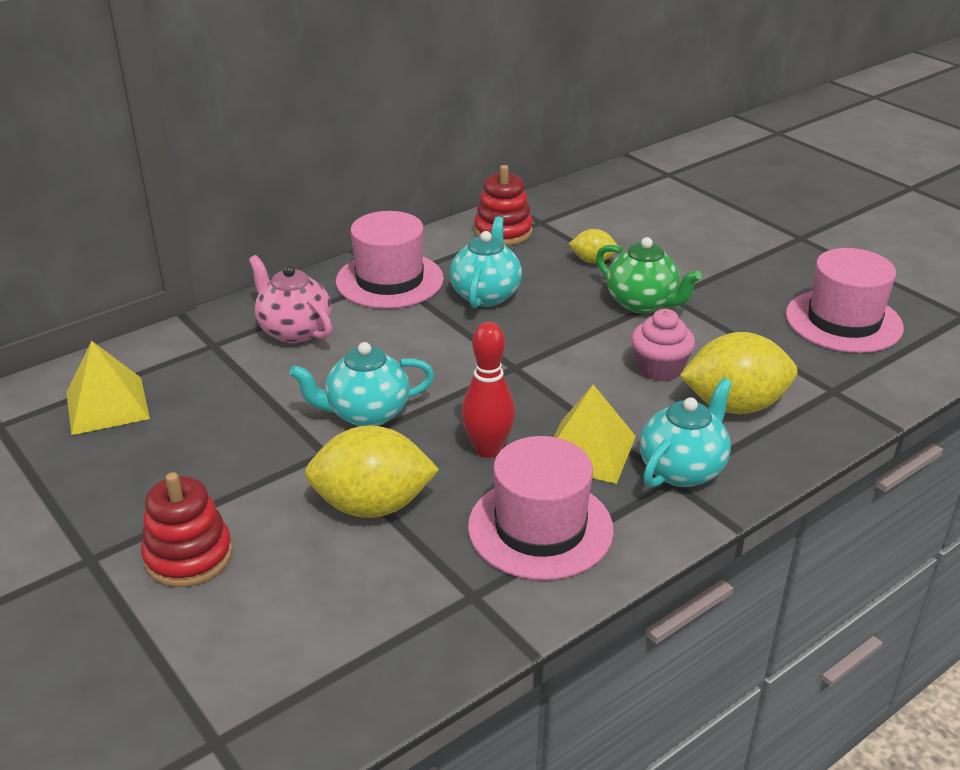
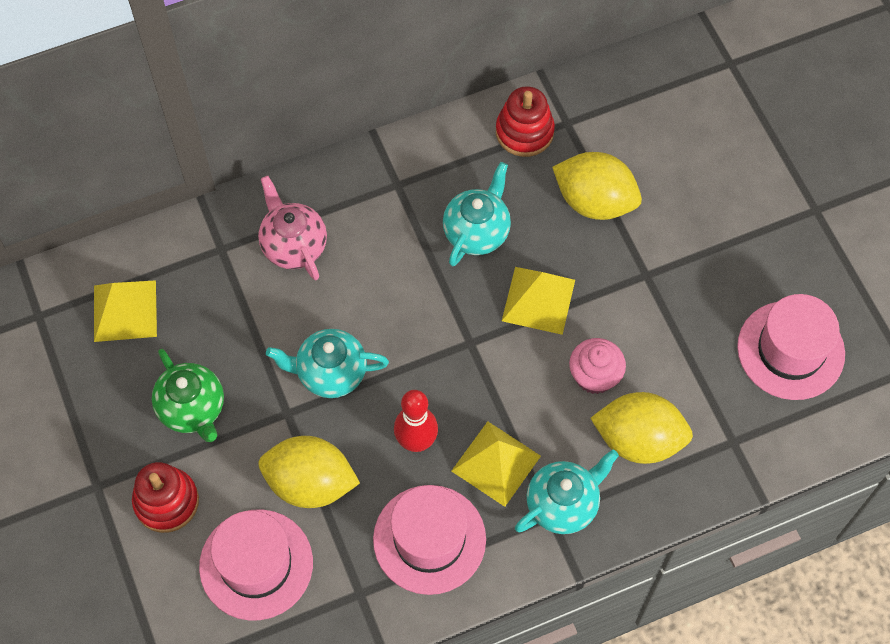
camera: 15 degrees right, 30 degrees up
pink hat [336,211,444,309] -> pink hat moved to [199,509,313,621]
yellow lemon [569,229,618,263] -> yellow lemon [552,152,642,220], size x1.96
green teapot [596,237,702,313] -> green teapot moved to [152,349,224,442]
none -> yellow pyramid [502,267,575,335]

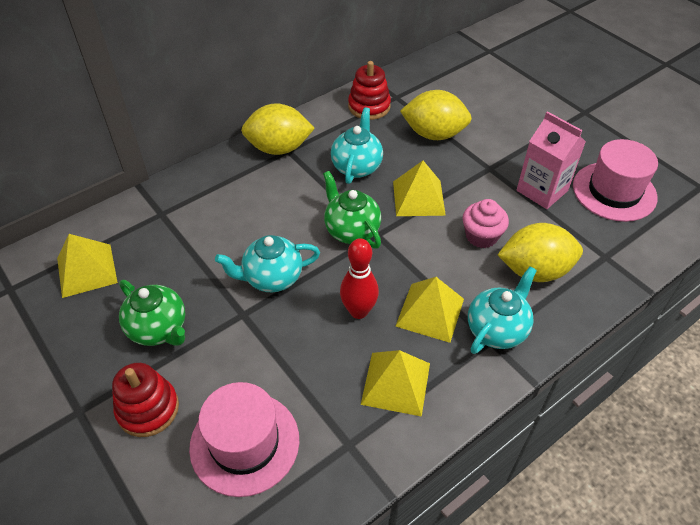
camera: 15 degrees left, 15 degrees down
pink teapot [258,176,327,280] -> none
yellow lemon [259,436,360,508] -> yellow lemon moved to [241,103,315,155]
pink hat [373,485,486,595] -> yellow pyramid [361,350,430,417]
none -> green teapot [323,171,381,248]
none -> pink carton [517,111,586,209]

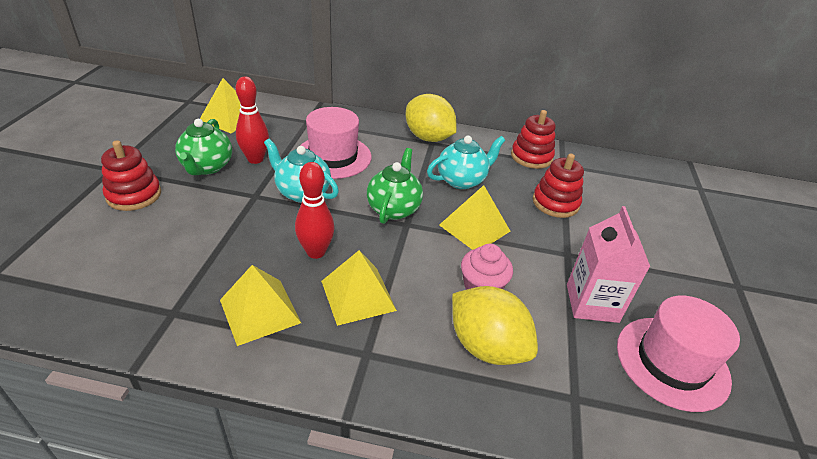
camera: 45 degrees right, 10 degrees down
pink hat [189,382,299,497] -> pink hat moved to [300,107,372,179]
yellow lemon [400,90,472,140] -> red stacking toy [532,153,584,218]
turquoise teapot [468,266,537,354] -> none
none -> red bowling pin [236,77,269,164]

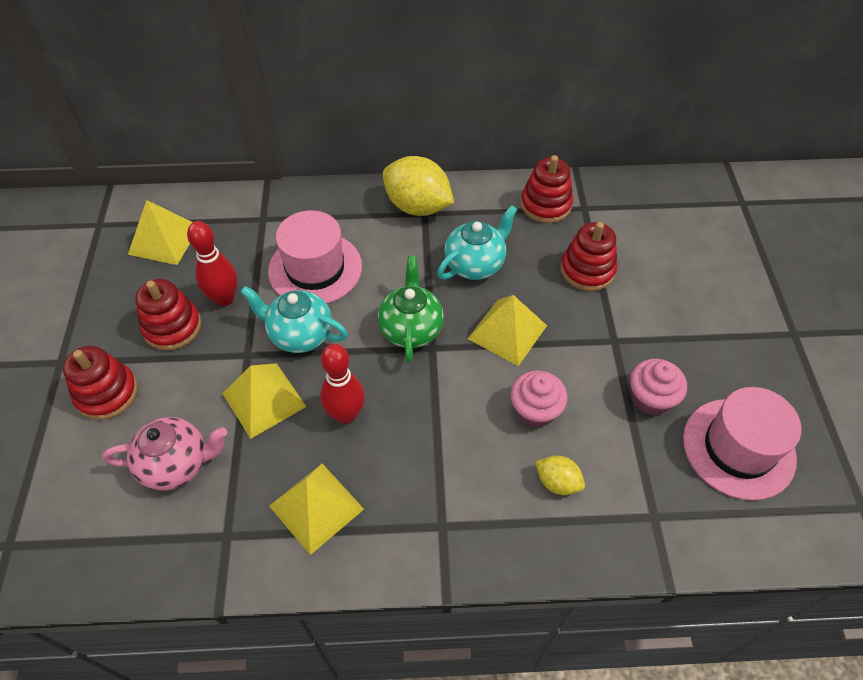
camera: 10 degrees left, 15 degrees up
green teapot [175,119,232,175] -> red stacking toy [136,279,201,351]
yellow pyramid [321,250,397,326] -> yellow pyramid moved to [222,363,306,439]
yellow lemon [452,286,538,365] -> yellow lemon [535,455,585,495], size x0.51
pink carton [567,206,650,323] -> pink cupcake [630,359,687,415]
none -> pink teapot [102,417,227,491]

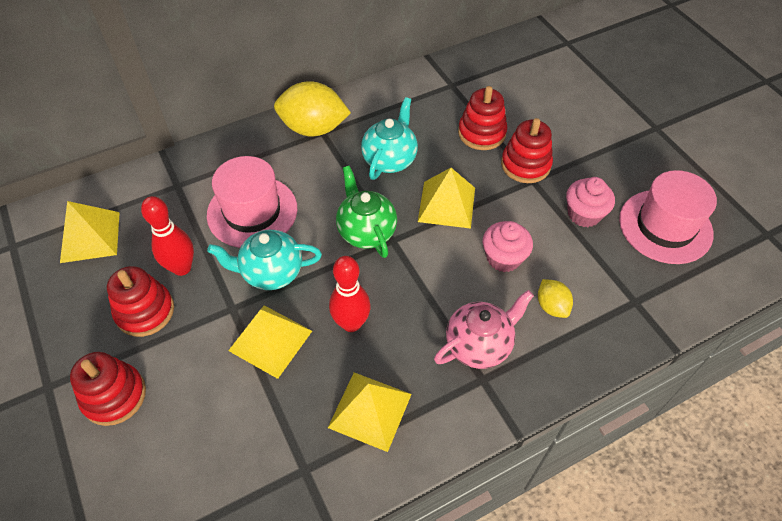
camera: 25 degrees left, 0 degrees up
pink teapot [102,417,227,491] -> pink teapot moved to [434,290,534,369]
red stacking toy [521,155,573,223] -> red stacking toy moved to [501,118,553,183]
yellow lemon [535,455,585,495] -> yellow lemon turned 60 degrees clockwise [538,279,573,318]

